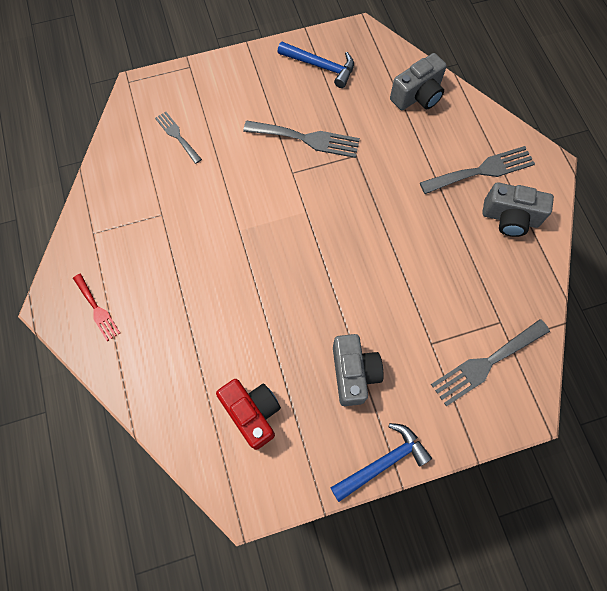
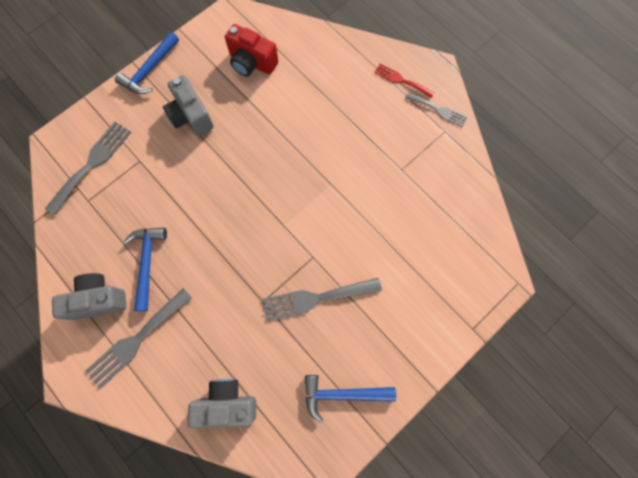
camera: 155 degrees right, 5 degrees up
grey fork [155,112,202,164] -> grey fork moved to [405,92,467,127]
grey camera [390,53,447,110] -> grey camera turned 60 degrees clockwise [188,379,256,428]
none -> blue hammer [124,228,167,311]

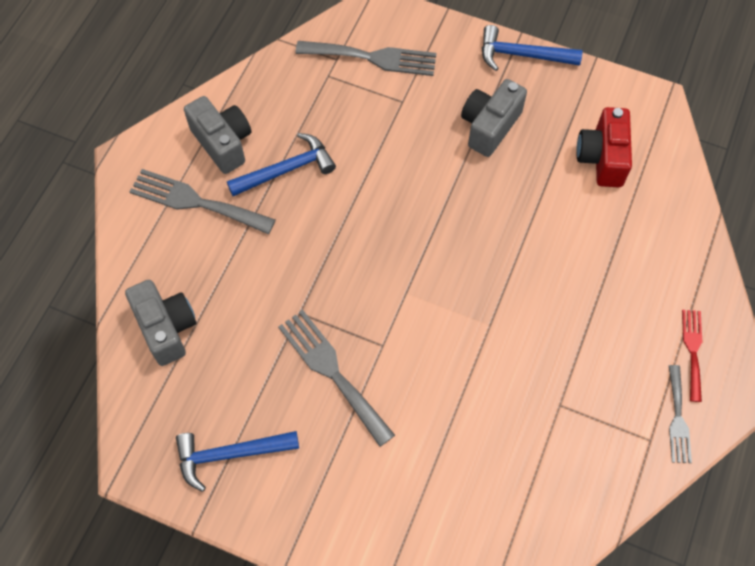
camera: 65 degrees right, 10 degrees down
blue hammer [305,375,396,423] -> blue hammer turned 75 degrees counterclockwise [176,431,299,492]

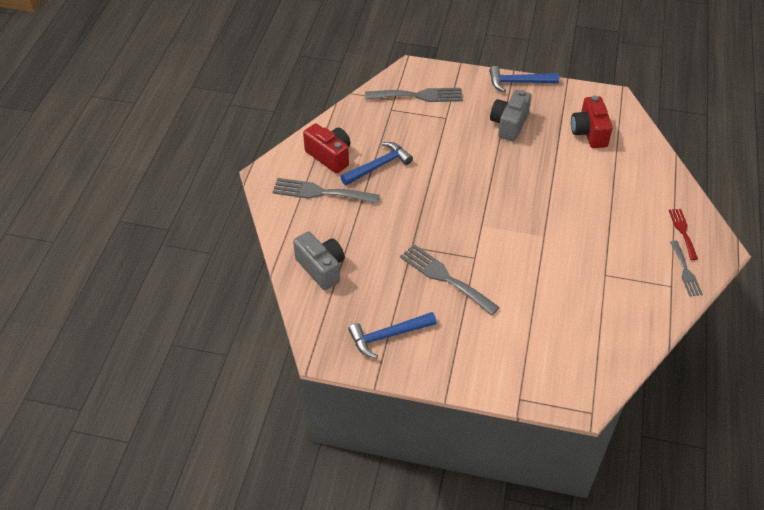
camera: 10 degrees left, 15 degrees down
grey camera [184,96,251,174] -> red camera [303,123,350,174]

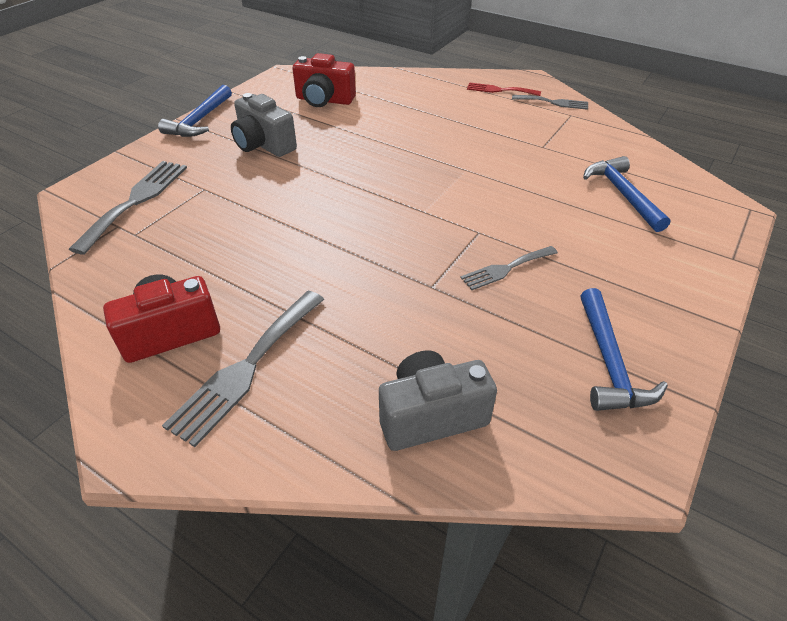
camera: 70 degrees left, 5 degrees down
blue hammer [341,142,413,185] -> blue hammer moved to [583,156,671,232]
grey fork [400,244,500,316] -> grey fork [461,246,558,290], size x0.60

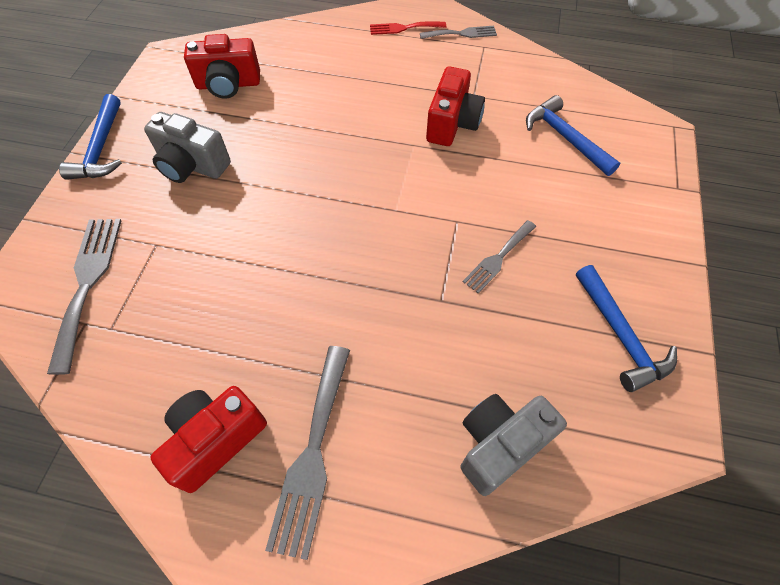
camera: 20 degrees left, 15 degrees up
none -> red camera [426,66,485,146]

